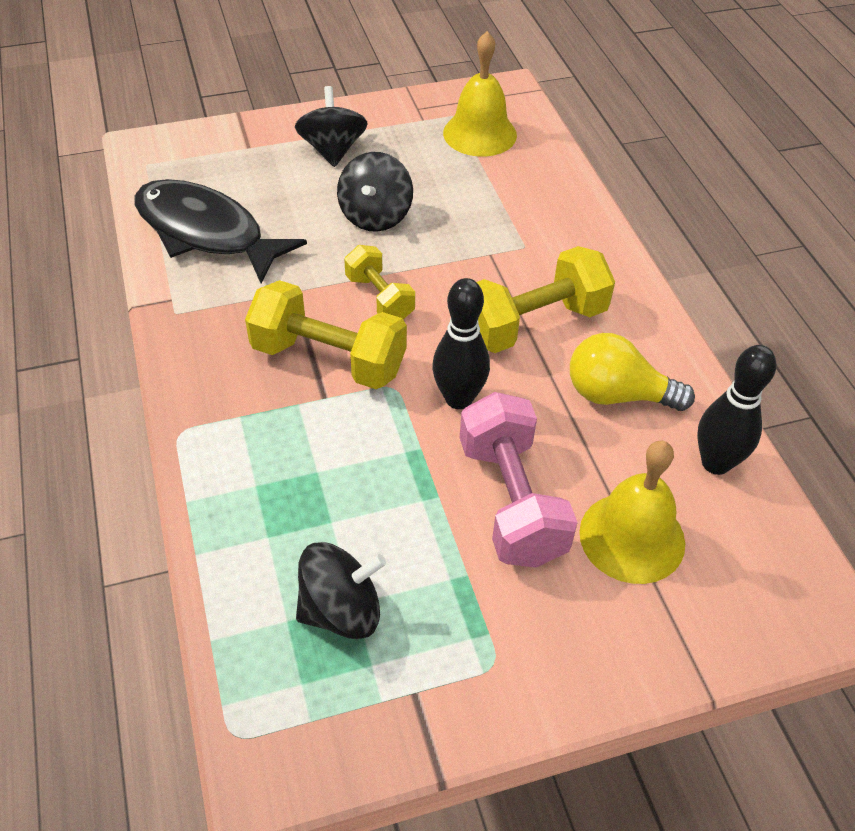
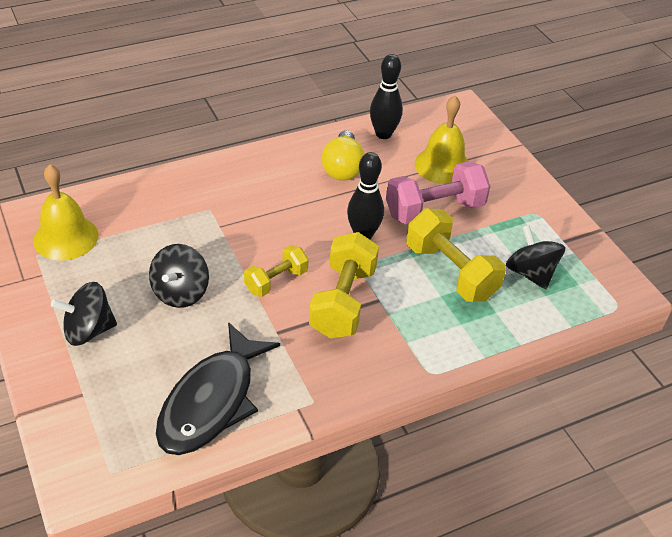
camera: 100 degrees left, 5 degrees down
black spinning top [337,152,413,232] -> black spinning top turned 105 degrees clockwise [149,244,209,308]
yellow dumbbell [477,246,615,353] -> yellow dumbbell moved to [406,208,506,302]

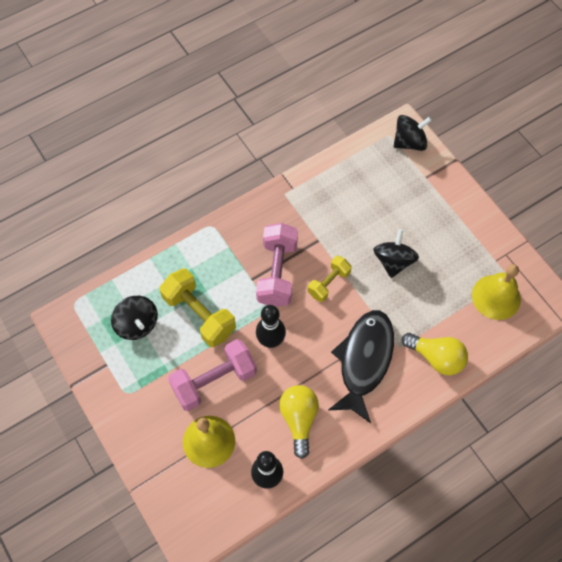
camera: 175 degrees right, 20 degrees up
black spinning top [51,282,117,346] -> black spinning top moved to [393,115,432,151]
black fish [156,322,280,455] -> black fish moved to [328,310,394,423]
yellow dumbbell [309,232,379,339] -> pink dumbbell [256,223,298,307]
none -> yellow light bulb [402,333,468,376]

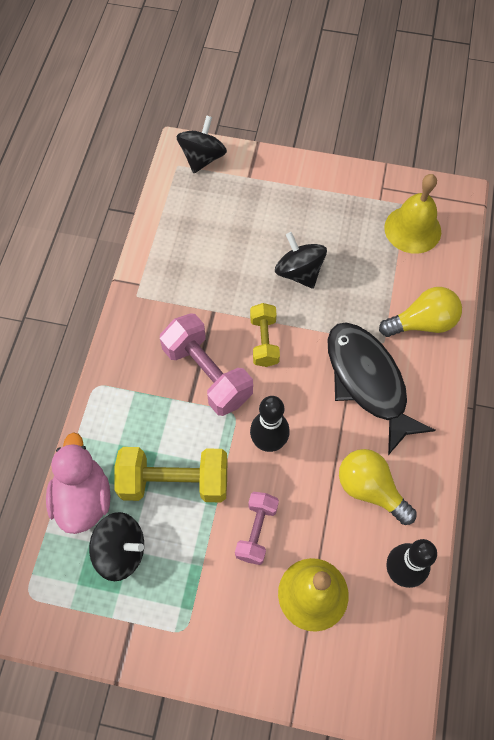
camera: 45 degrees left, 0 degrees up
pink dumbbell [168,339,257,411] -> pink dumbbell [235,492,279,565], size x0.60
none -> pink duck [46,432,110,534]

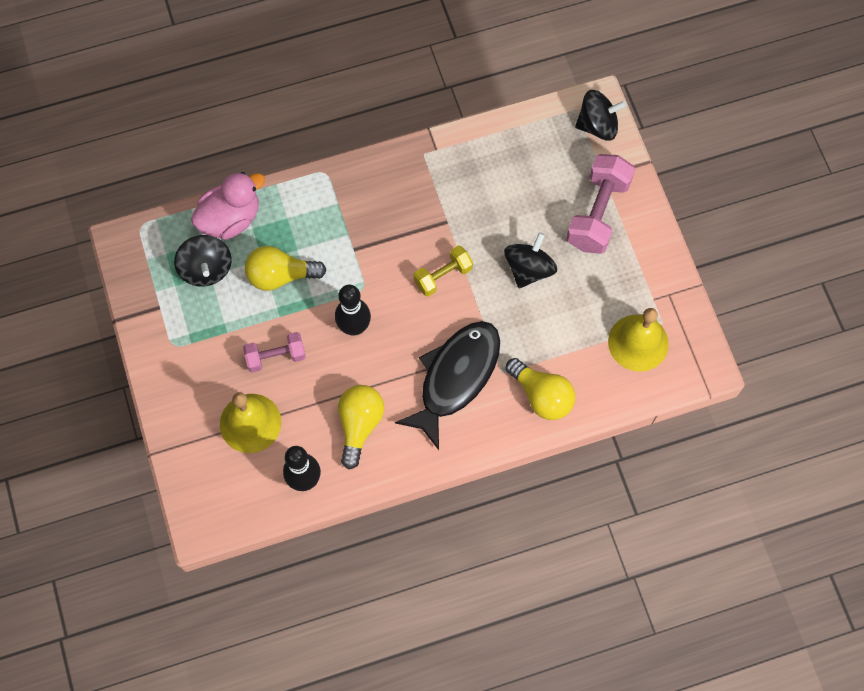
camera: 60 degrees right, 5 degrees up
yellow dumbbell [114,447,227,502] -> yellow light bulb [245,246,327,291]
pink dumbbell [160,314,253,416] -> pink dumbbell moved to [566,154,635,254]

